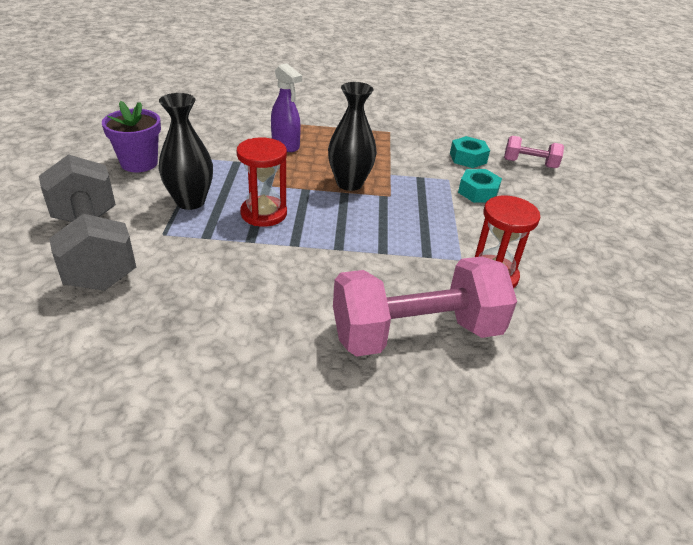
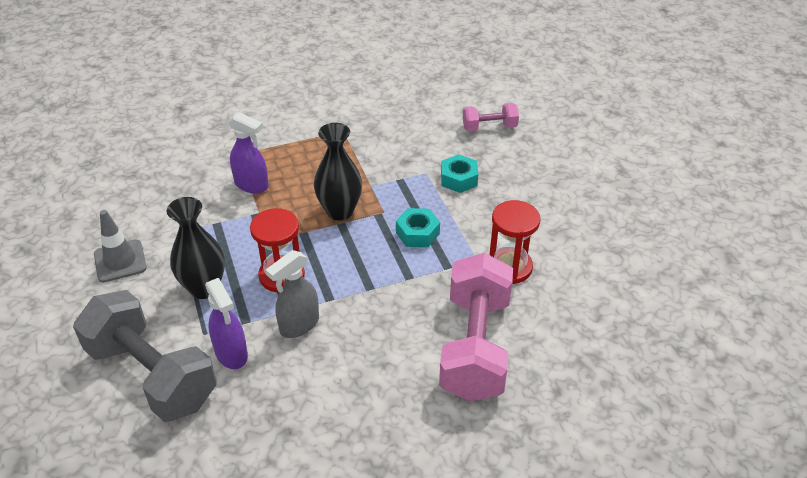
camera: 20 degrees left, 5 degrees up
purple flower pot [102,101,161,172] -> grey traffic cone [94,210,147,282]
pink dumbbell [333,256,517,357] -> pink dumbbell turned 45 degrees counterclockwise [439,253,513,402]
turquoise nut [450,136,490,168] -> turquoise nut moved to [396,208,440,247]
none -> purple spray bottle [205,278,248,369]
none -> grey spray bottle [266,250,319,338]

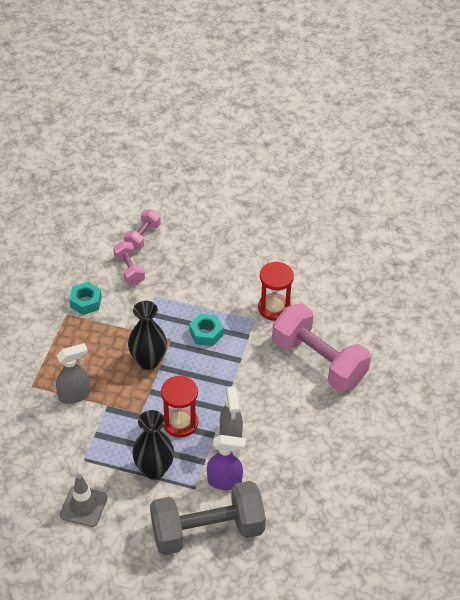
camera: 55 degrees left, 5 degrees up
purple spray bottle [228,112,269,194] -> grey spray bottle [56,343,90,404]
turquoise nut [441,154,478,193] -> turquoise nut moved to [69,282,102,315]
none -> pink dumbbell [113,241,145,285]

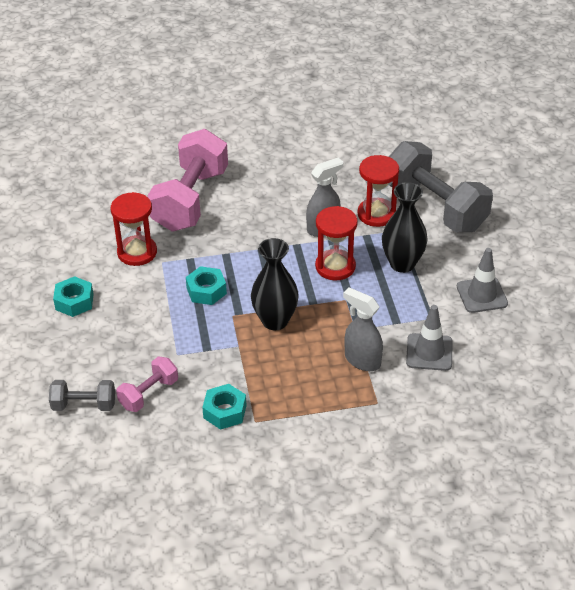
camera: 115 degrees left, 5 degrees down
pink dumbbell [124,209,161,250] -> grey dumbbell [49,380,115,411]
purple spray bottle [207,435,246,490] -> red hourglass [358,155,399,227]
none -> turquoise nut [53,276,94,317]
none -> grey traffic cone [406,305,453,371]

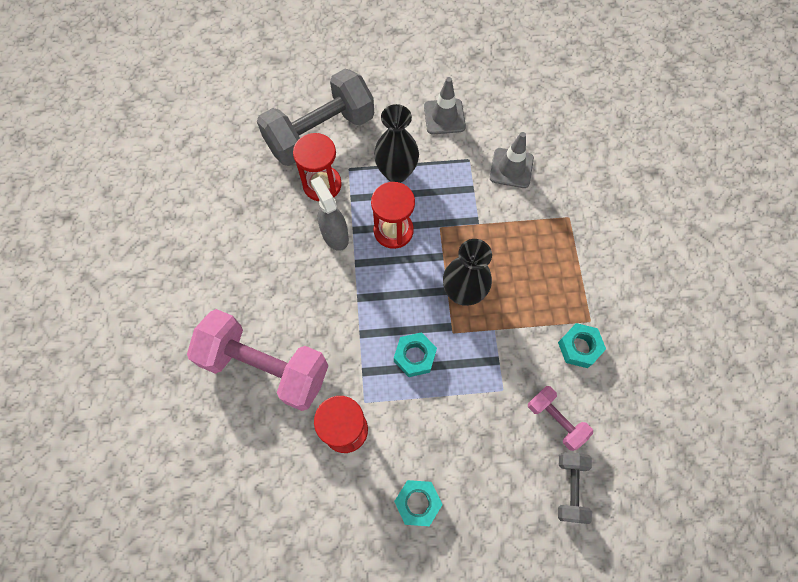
camera: 85 degrees left, 25 degrees up
grey spray bottle [343,287,383,371] -> none

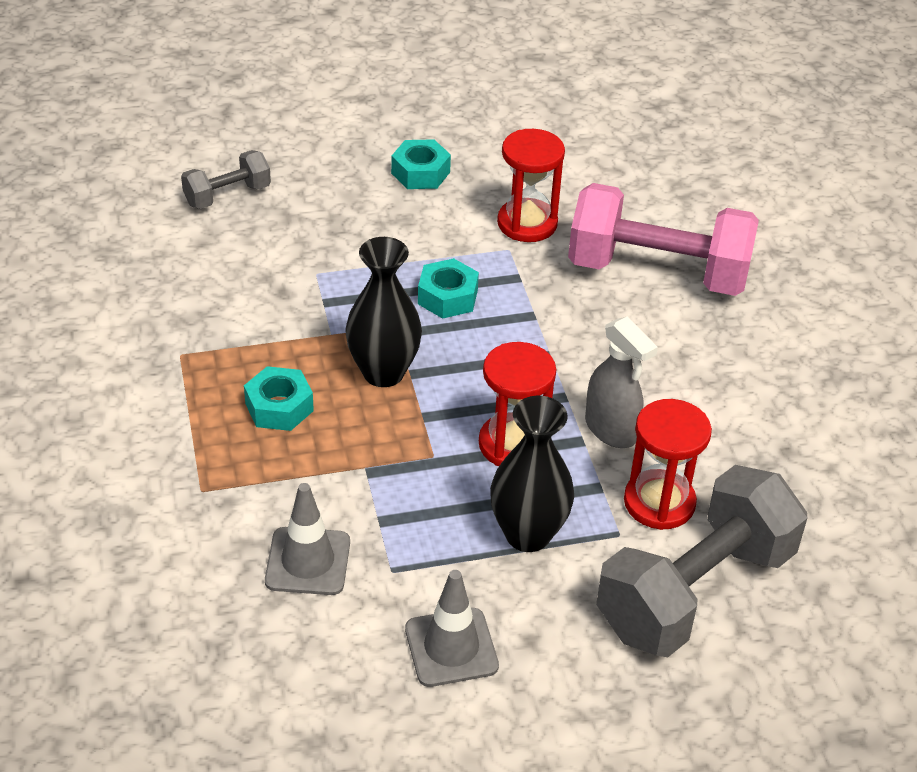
camera: 170 degrees right, 25 degrees down
pink dumbbell [528,386,593,451] -> none
turquoise nut [558,323,606,368] -> turquoise nut moved to [244,366,314,431]
grey dumbbell [558,452,592,524] -> grey dumbbell turned 60 degrees clockwise [181,150,271,209]

